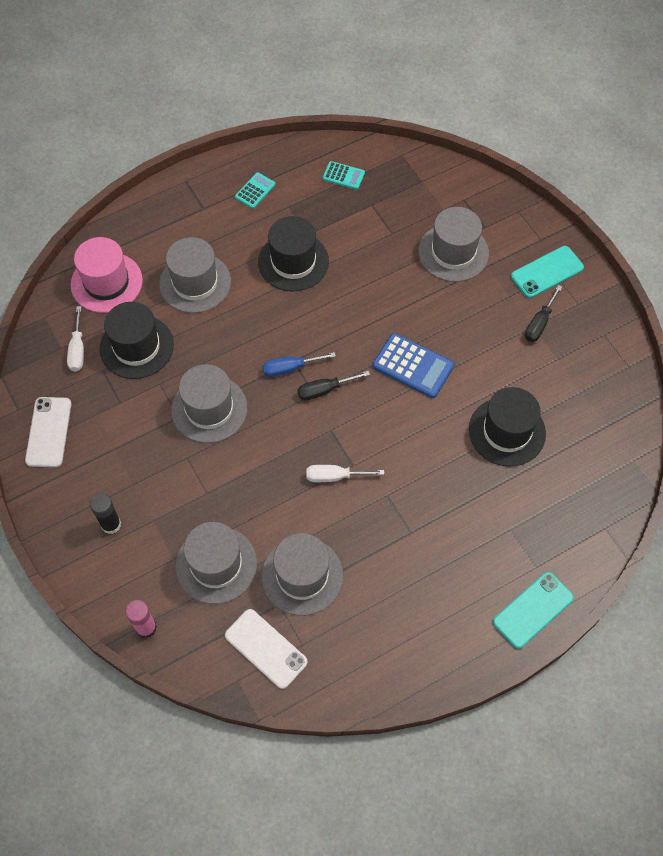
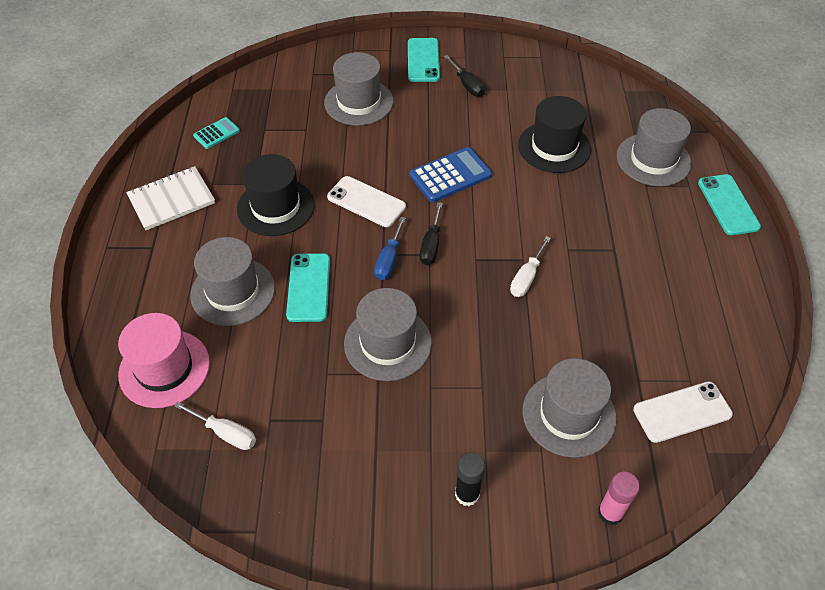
camera: 60 degrees left, 10 degrees down
white phone [25,397,72,467] -> white phone moved to [327,176,406,227]
black hat [100,302,174,379] -> none
turquoise calculator [235,172,276,209] -> white notebook [126,166,215,230]
grey hat [262,533,343,616] -> grey hat moved to [617,108,692,186]
none -> turquoise phone [286,253,330,322]

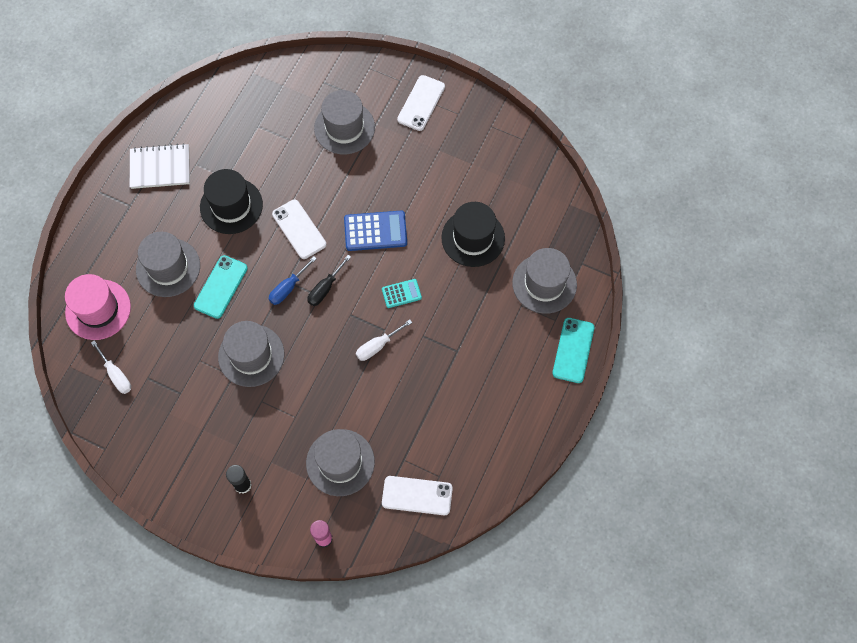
camera: 25 degrees right, 15 degrees up
turquoise calculator [193,117,240,149] -> turquoise calculator moved to [382,279,422,308]
turquoise phone [408,38,440,82] -> white phone [397,75,445,131]
black screwdriver [444,55,485,97] -> none

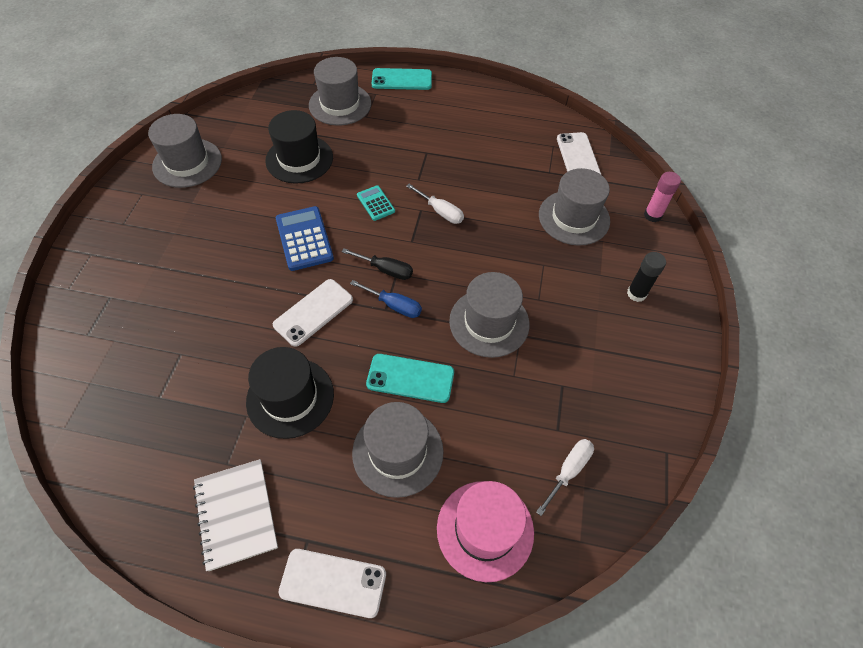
camera: 105 degrees left, 10 degrees down
grey hat [314,90,375,154] -> grey hat moved to [148,114,222,188]
white phone [397,75,445,131] -> white phone moved to [278,549,386,618]

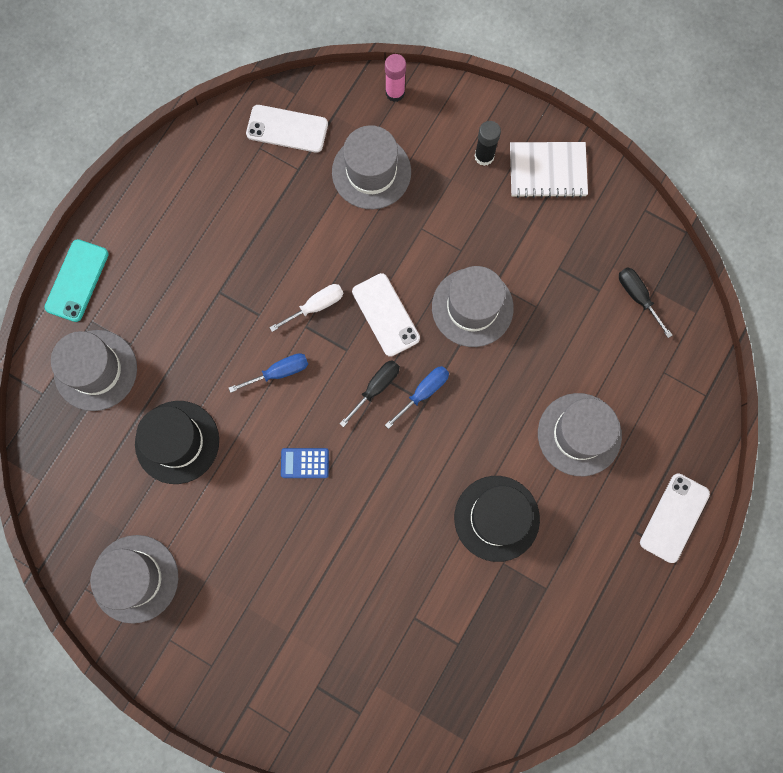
camera: 70 degrees left, 20 degrees up
white notebook [193,459,278,571] -> white notebook moved to [510,142,588,198]
white phone [273,279,353,347] -> white phone moved to [352,273,420,357]
blue calculator [276,206,334,271] -> blue calculator [281,448,329,478], size x0.58
turquoise calculator [357,185,395,221] -> blue screwdriver [229,353,308,393]
turquoise phone [366,354,454,403] -> none
pink hat [437,481,534,582] -> none
white screwdriver [536,439,594,516] -> black screwdriver [619,267,672,338]

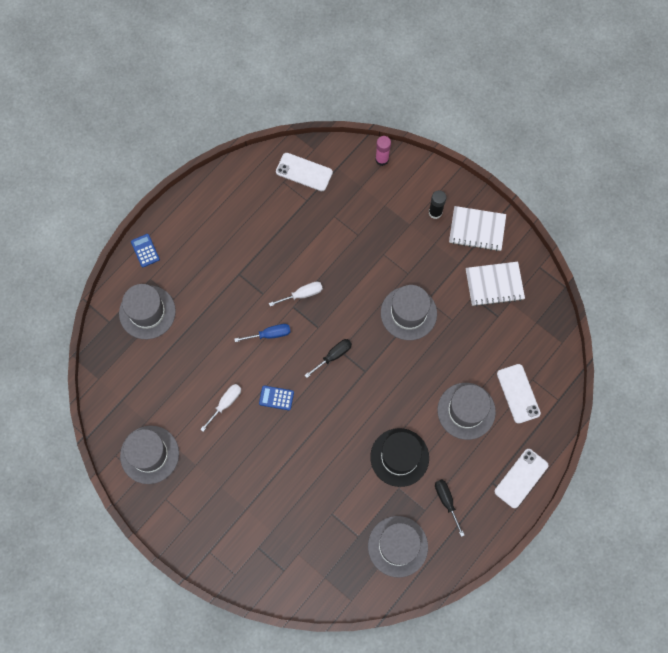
camera: 10 degrees right, 5 degrees down
turquoise phone [45,239,109,322] -> blue calculator [131,234,160,267]
black hat [135,401,219,484] -> none
grey hat [332,125,411,209] -> grey hat moved to [368,516,428,577]
white phone [352,273,420,357] -> white phone moved to [497,364,541,424]
blue screwdriver [385,366,449,429] -> none
black screwdriver [619,267,672,338] -> black screwdriver moved to [435,479,464,537]
none -> white screwdriver [200,384,241,432]
none -> white notebook [466,262,525,307]

